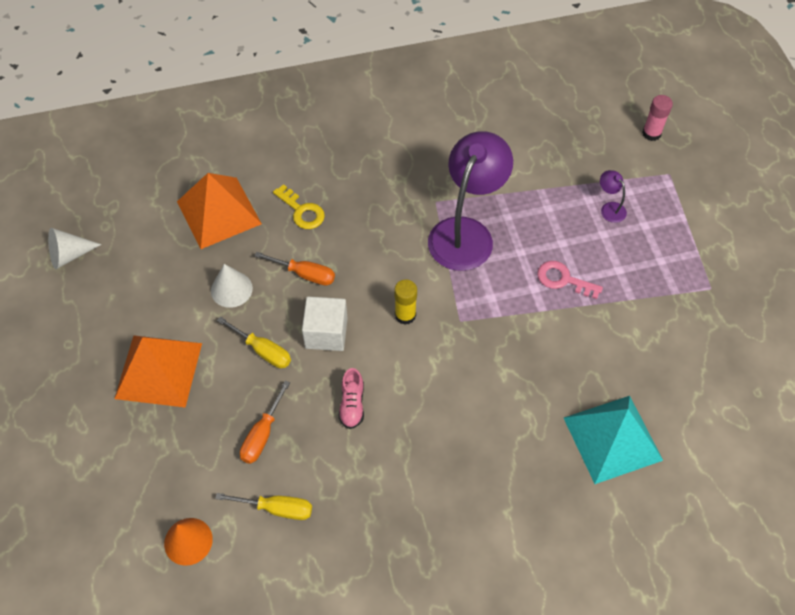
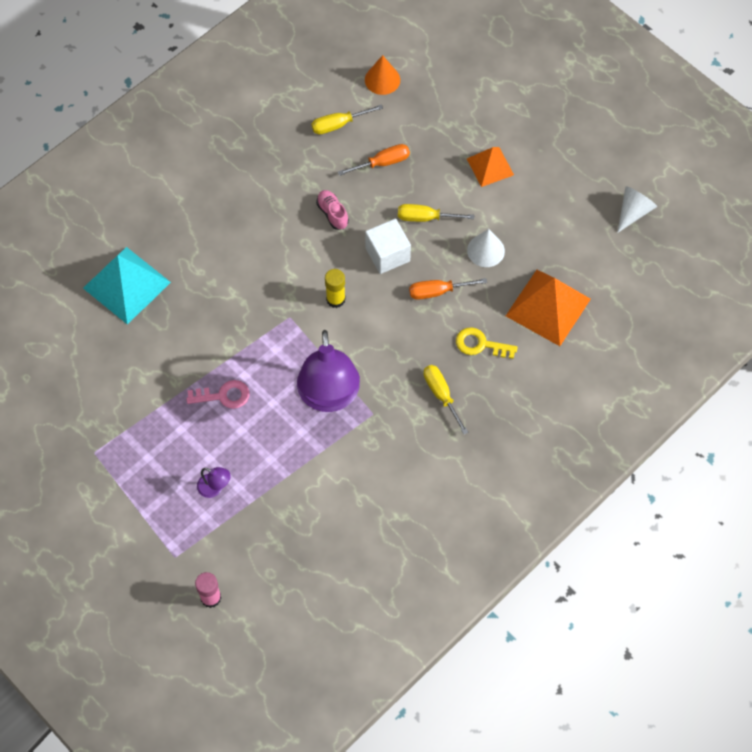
camera: 150 degrees right, 5 degrees up
orange pyramid [114,336,202,408] -> orange pyramid [467,147,514,187], size x0.60
orange screwdriver [240,381,290,464] -> orange screwdriver turned 75 degrees clockwise [338,144,410,176]
none -> yellow screwdriver [424,365,468,434]

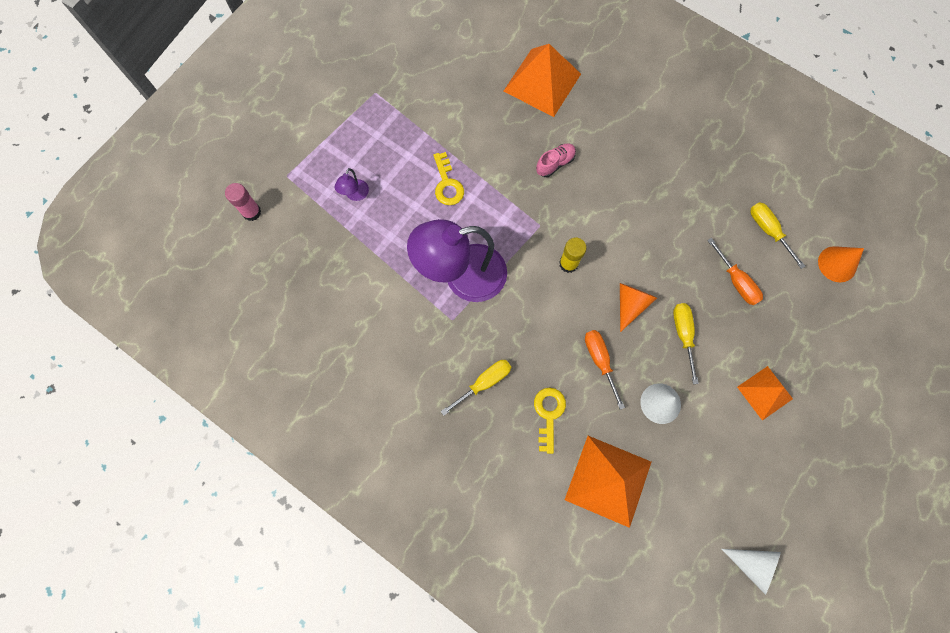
camera: 80 degrees right, 10 degrees up
turquoise pyramid [83,247,171,324] -> orange pyramid [504,44,581,117]
pink key [186,380,250,409] -> yellow key [433,152,464,205]
pink shoe [316,190,349,230] -> pink shoe moved to [536,143,576,177]
white cube [365,219,411,274] -> orange cone [620,283,657,332]

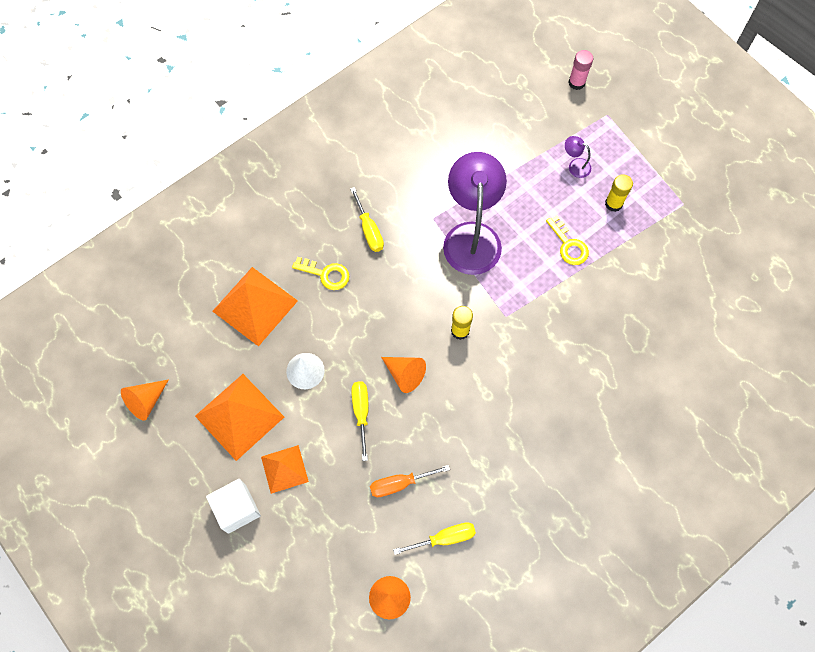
camera: 105 degrees right, 5 degrees down
yellow key [433,152,464,205] -> yellow key turned 120 degrees counterclockwise [546,215,589,265]
orange pyramid [504,44,581,117] -> orange pyramid moved to [195,374,284,461]
pink shoe [536,143,576,177] -> none
orange screwdriver [585,330,625,410] -> none
yellow screwdriver [673,303,699,384] -> yellow screwdriver turned 105 degrees counterclockwise [351,381,369,461]
white cone [722,549,781,595] -> orange cone [121,380,168,421]
none -> white cube [206,479,261,534]
none -> yellow glue stick [605,174,633,212]

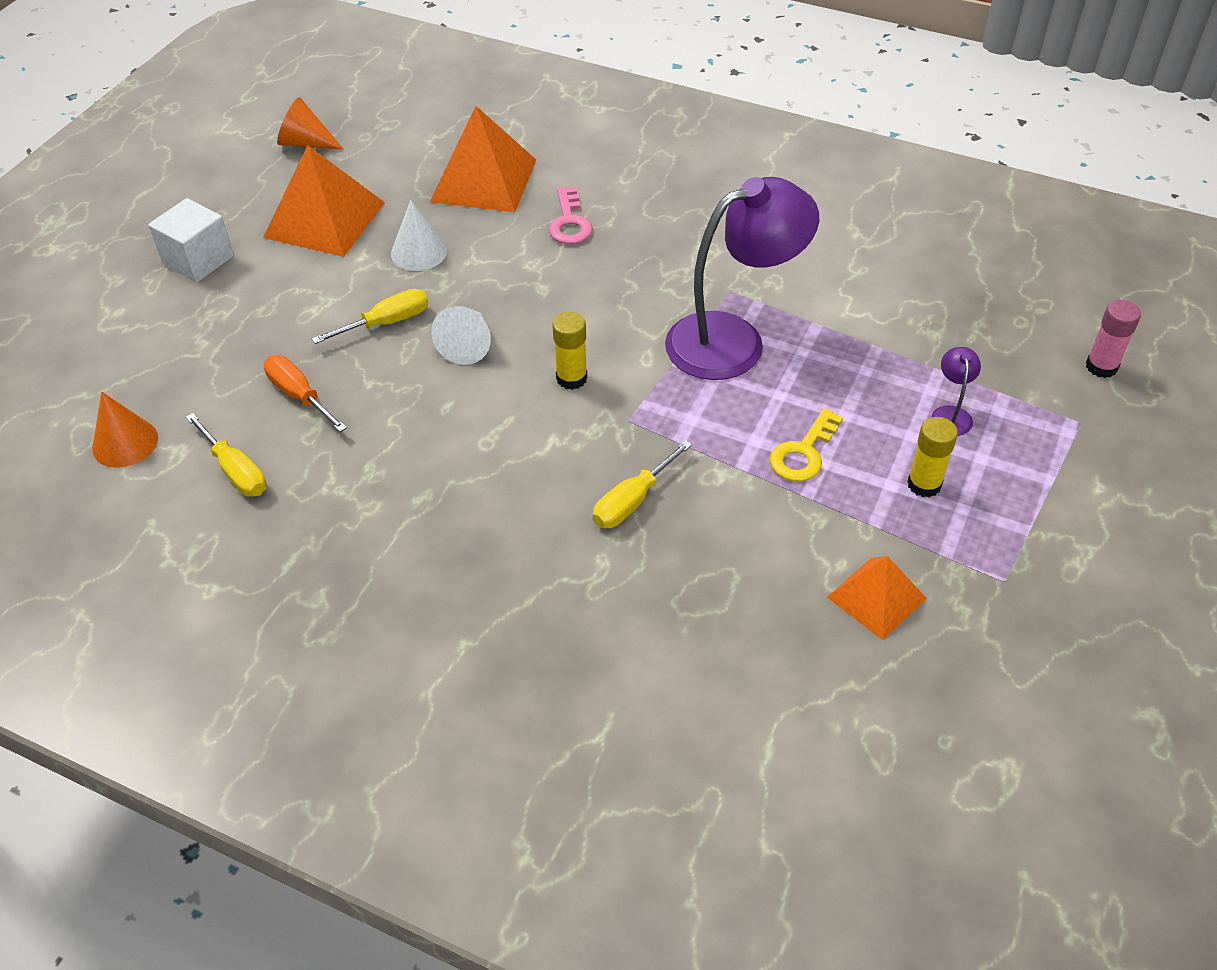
camera: 65 degrees right, 20 degrees down
orange pyramid [261,445,309,494] -> orange pyramid moved to [827,556,927,640]
yellow key [292,257,349,290] -> pink key [549,187,593,244]
yellow screwdriver [350,187,384,252] -> yellow screwdriver moved to [593,440,692,528]
orange cone [381,357,426,393] -> white cone [431,306,491,365]

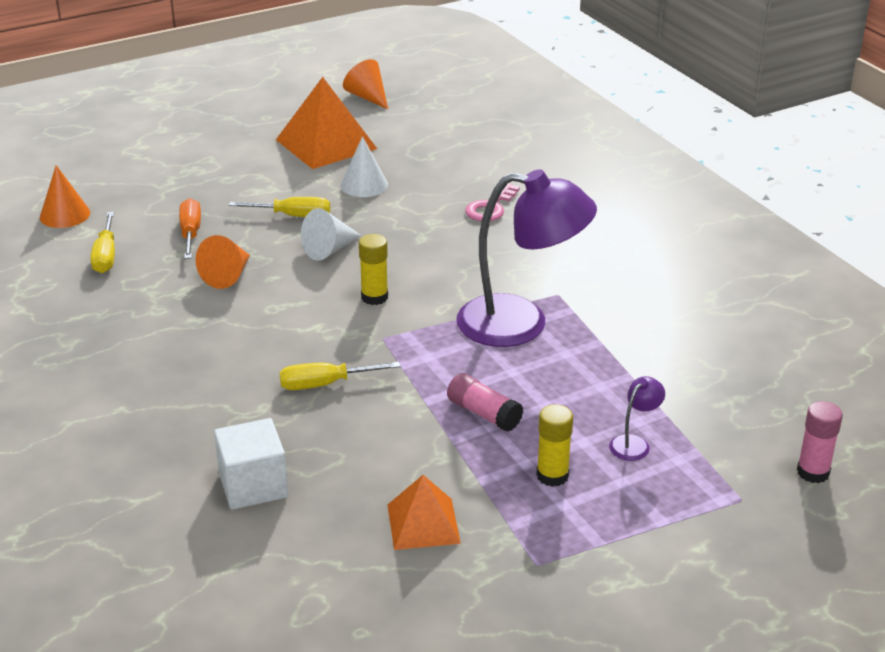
camera: 35 degrees right, 15 degrees down
white cube [148,198,234,282] -> white cube moved to [214,418,288,510]
orange pyramid [430,106,536,212] -> none
yellow key [770,408,843,481] -> pink glue stick [447,373,523,432]
none -> orange cone [196,235,250,289]

